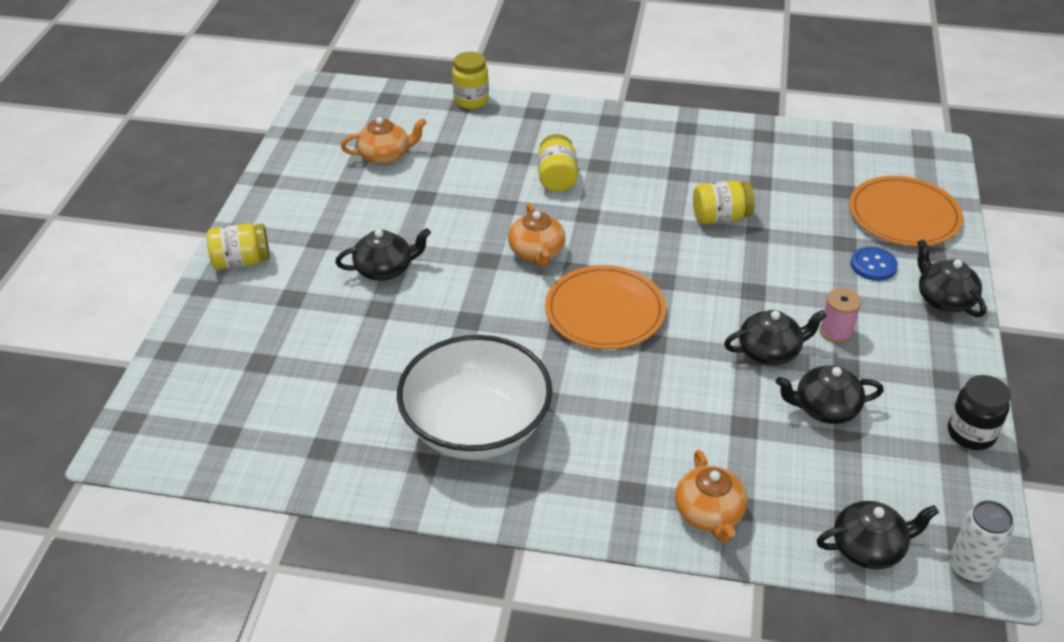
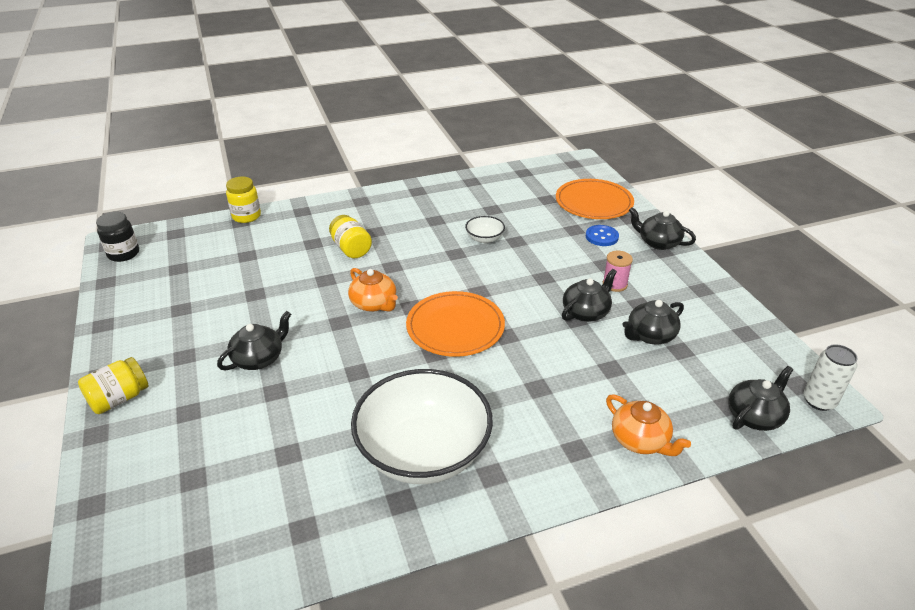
camera: 30 degrees left, 5 degrees down
orange teapot [341,117,427,165] -> none
yellow jar [693,180,755,224] -> white bowl [465,216,505,243]
black jar [948,375,1011,450] -> black jar moved to [96,212,139,262]

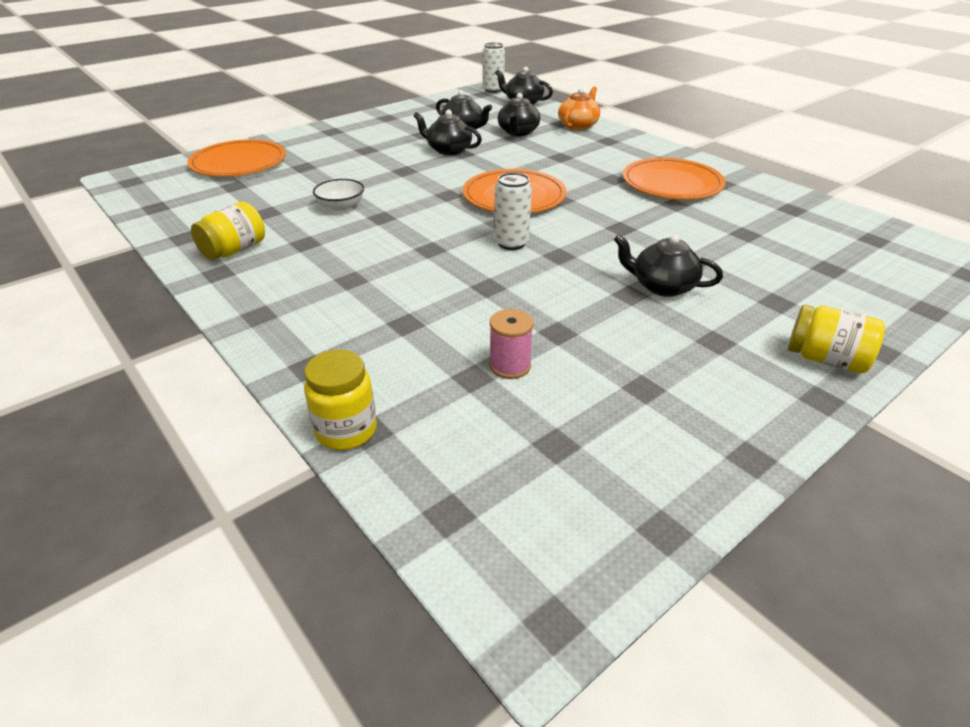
camera: 110 degrees left, 0 degrees up
black jar [96,212,139,262] -> none
yellow jar [329,215,372,258] -> yellow jar moved to [191,202,265,260]
orange teapot [348,268,398,312] -> white can [495,172,532,250]
white bowl [351,369,493,484] -> orange plate [623,158,726,200]
blue button [586,225,619,246] -> none
pink spool [603,250,633,292] -> pink spool moved to [490,309,534,379]
black teapot [629,207,696,250] -> black teapot moved to [497,93,540,136]

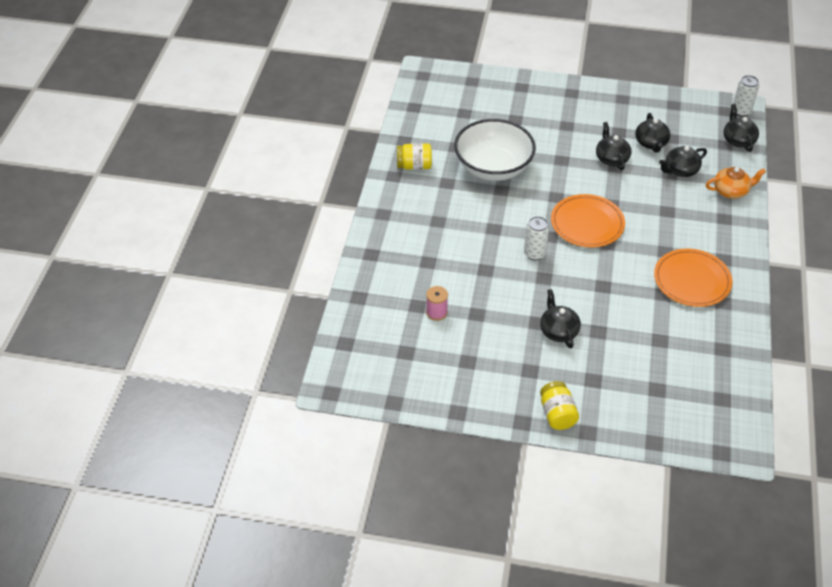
camera: 50 degrees right, 10 degrees up
orange plate [187,139,286,177] -> none
yellow jar [304,349,377,450] -> none
white bowl [313,179,364,211] -> white bowl [454,119,536,181], size x2.41

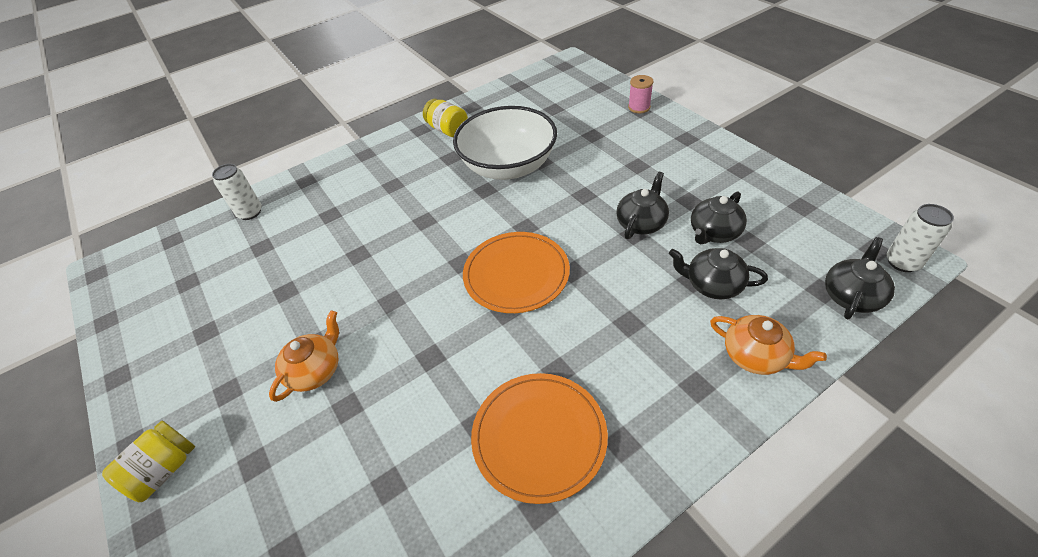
camera: 50 degrees right, 0 degrees up
pink spool [426,286,448,321] -> pink spool moved to [628,75,653,113]
white can [524,216,549,260] -> white can moved to [212,164,262,220]
black teapot [540,289,581,348] -> orange teapot [269,310,339,402]

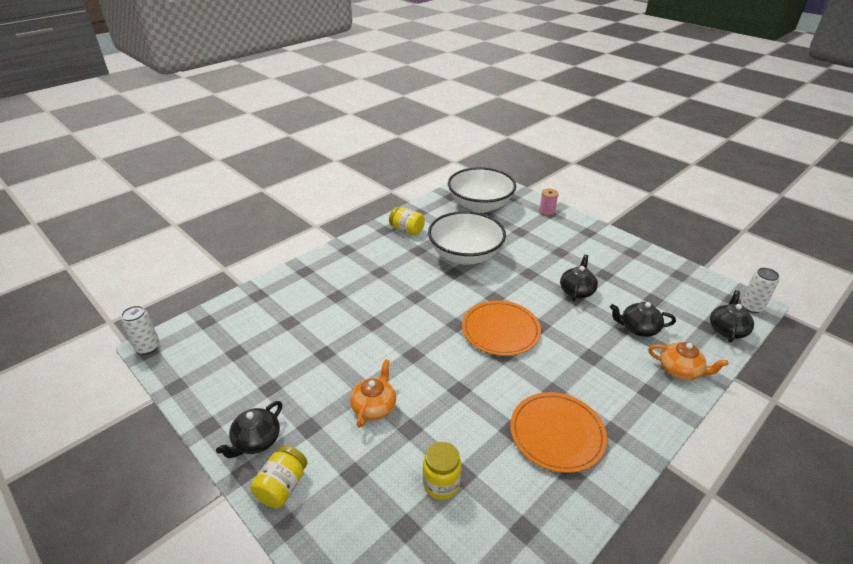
camera: 15 degrees left, 10 degrees down
white can [212,164,262,220] -> white can moved to [121,306,160,355]
black teapot [691,192,747,244] -> black teapot moved to [216,401,282,458]
none -> yellow jar [423,442,461,500]
none -> white bowl [448,167,516,213]

